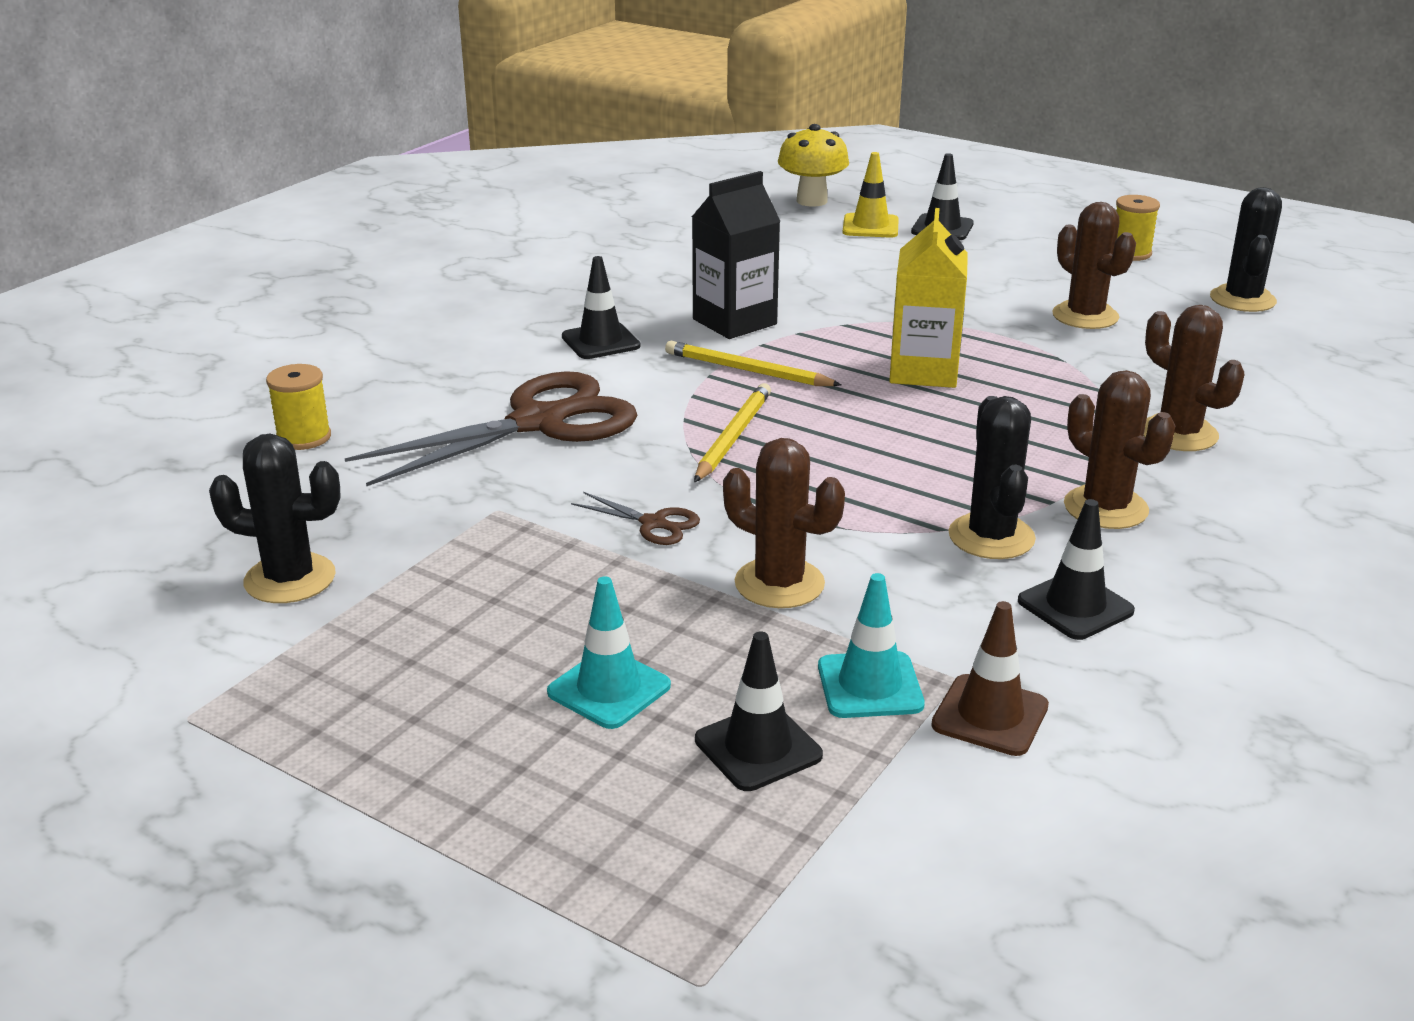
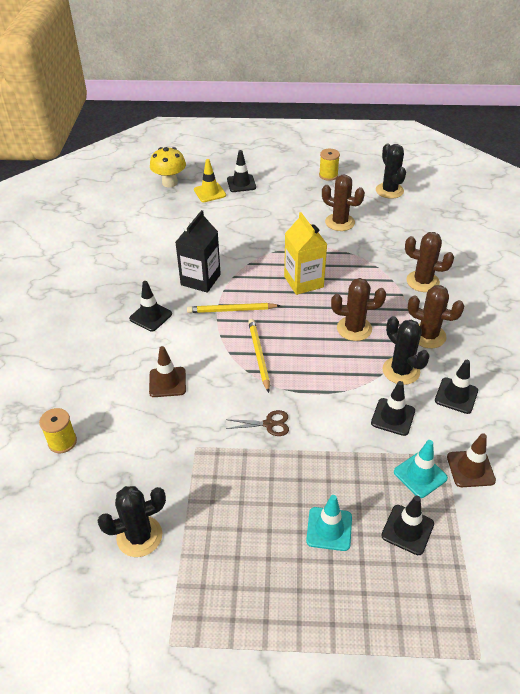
camera: 30 degrees left, 15 degrees up
brown scissors [345,371,637,487] -> brown traffic cone [149,346,186,397]
brown cactus [723,438,845,608] -> brown cactus moved to [331,278,386,341]
none -> black traffic cone [371,381,415,436]

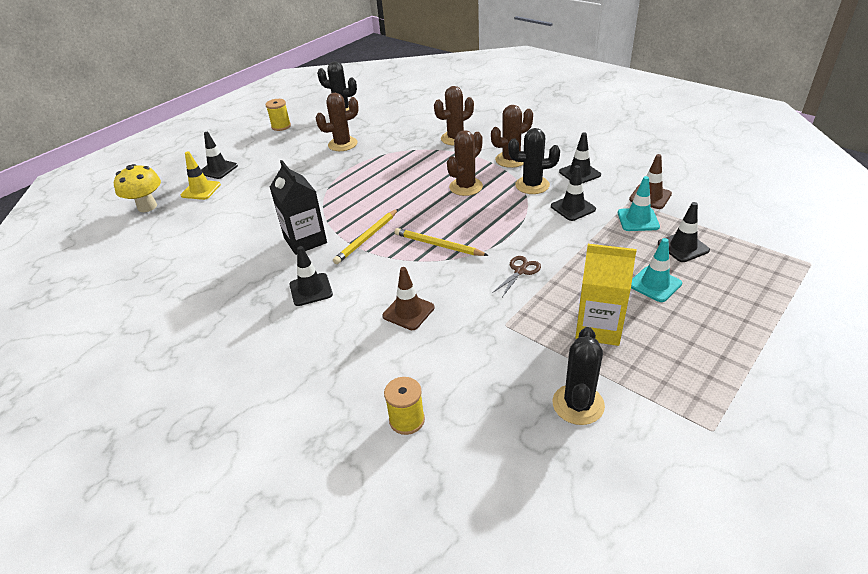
camera: 50 degrees left, 5 degrees down
yellow carton [284,212,327,295] -> yellow carton moved to [575,244,637,346]

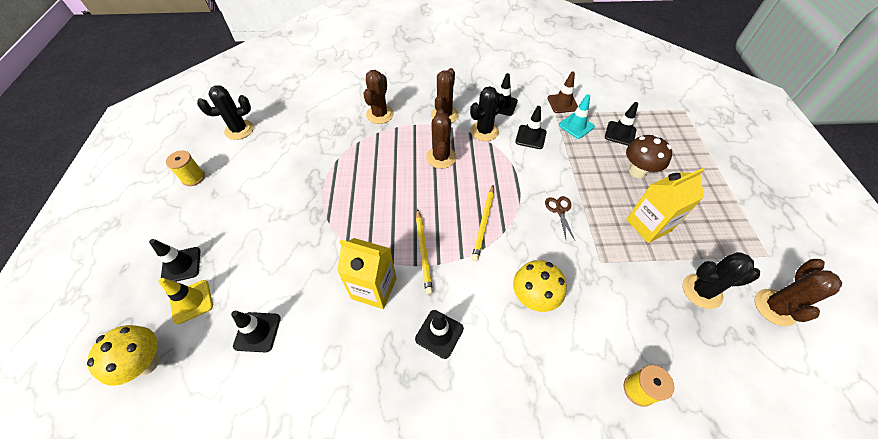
camera: 45 degrees left, 15 degrees up
black carton [270,160,327,255] -> yellow carton [337,238,397,309]
brown cactus [316,93,359,151] -> brown cactus moved to [754,259,842,326]
brown traffic cone [382,267,435,330] -> yellow mushroom [513,260,567,312]
yellow pencil [394,228,489,256] -> yellow pencil turned 60 degrees counterclockwise [472,185,494,261]
black cactus [553,327,605,425] -> black cactus turned 60 degrees counterclockwise [683,252,760,309]
turquoise traffic cone [631,238,682,302] -> brown mushroom [626,135,672,178]
none -> black traffic cone [231,311,281,353]

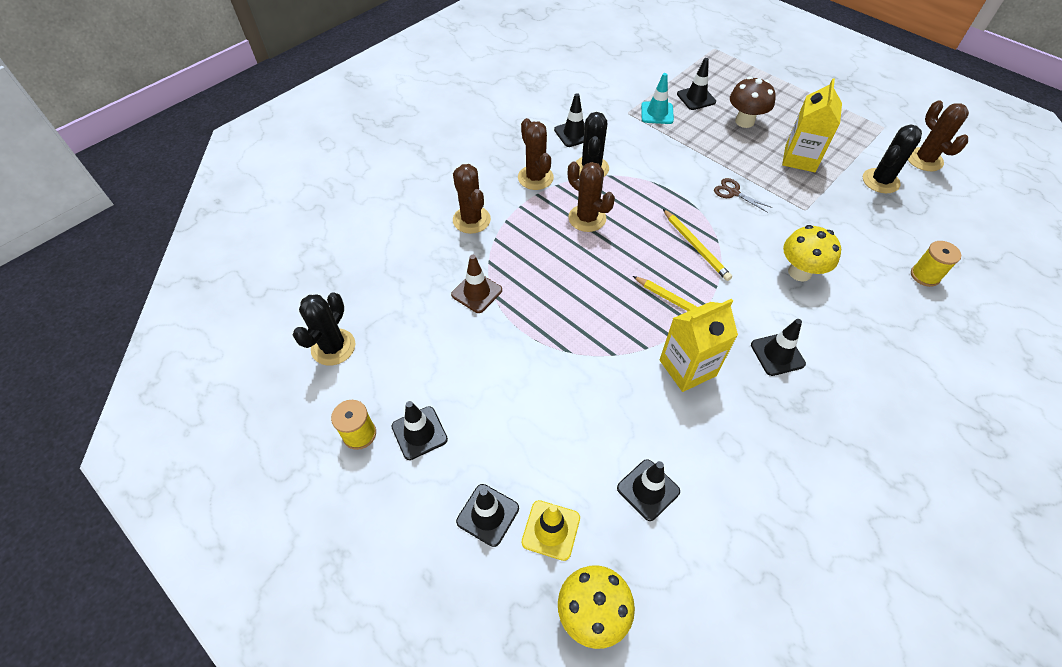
camera: 45 degrees left, 0 degrees up
black traffic cone [515,106,547,149] -> black traffic cone moved to [391,401,448,460]
brown traffic cone [547,72,578,113] -> brown traffic cone moved to [451,255,502,313]

